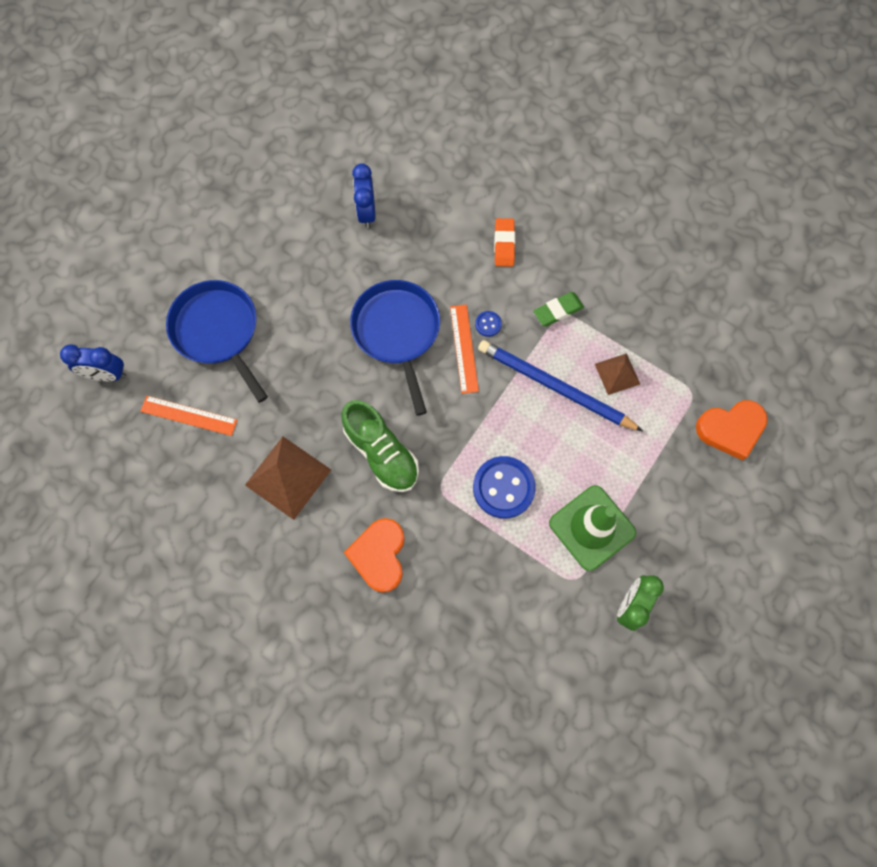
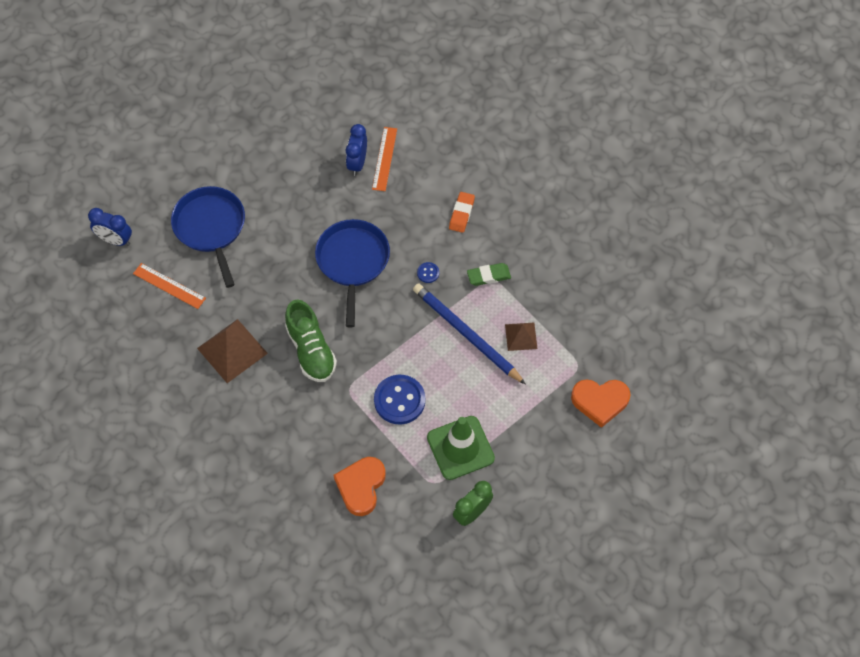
camera: 15 degrees right, 10 degrees down
orange heart [344,518,405,593] -> orange heart moved to [334,457,386,516]
orange ruler [450,305,479,394] -> orange ruler moved to [372,127,397,191]

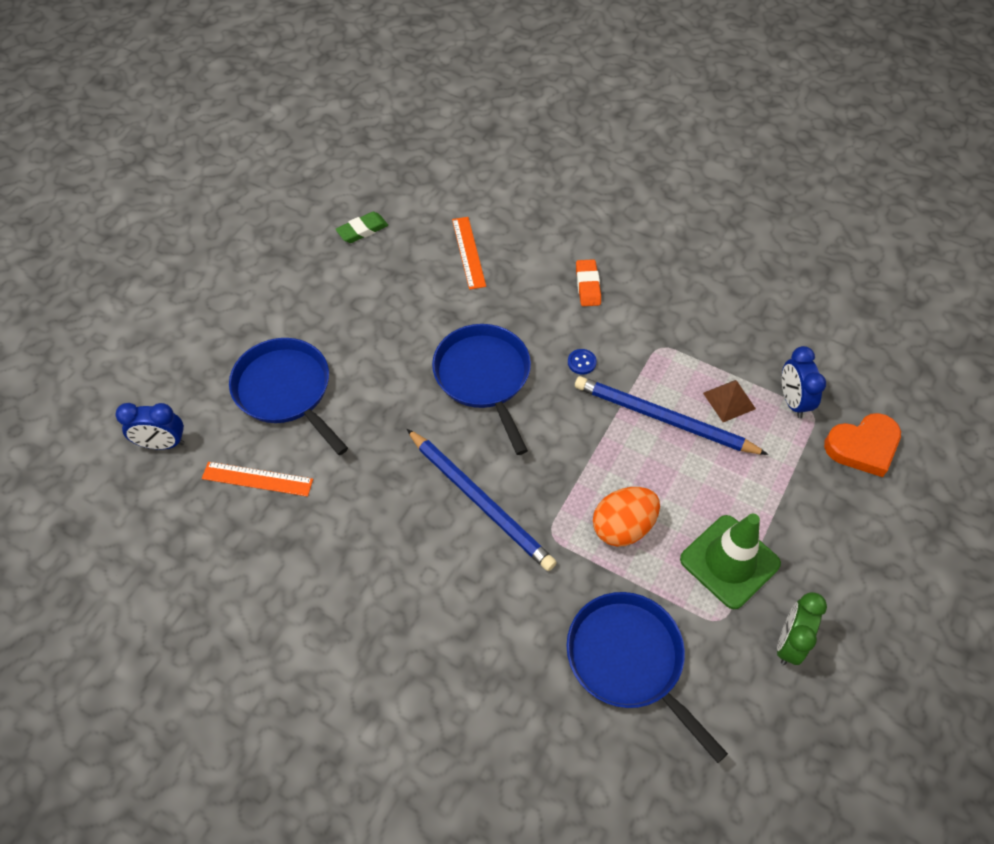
camera: 20 degrees left, 5 degrees down
brown pyramid [197,319,268,383] -> none
green shoe [285,299,337,382] -> blue pencil [407,429,557,571]
orange heart [334,457,386,516] -> blue pan [566,592,728,763]
blue clock [346,124,367,176] -> blue clock moved to [782,346,826,418]
blue button [374,375,425,424] -> orange egg [593,487,660,547]
green eraser [467,263,511,286] -> green eraser moved to [336,212,388,243]

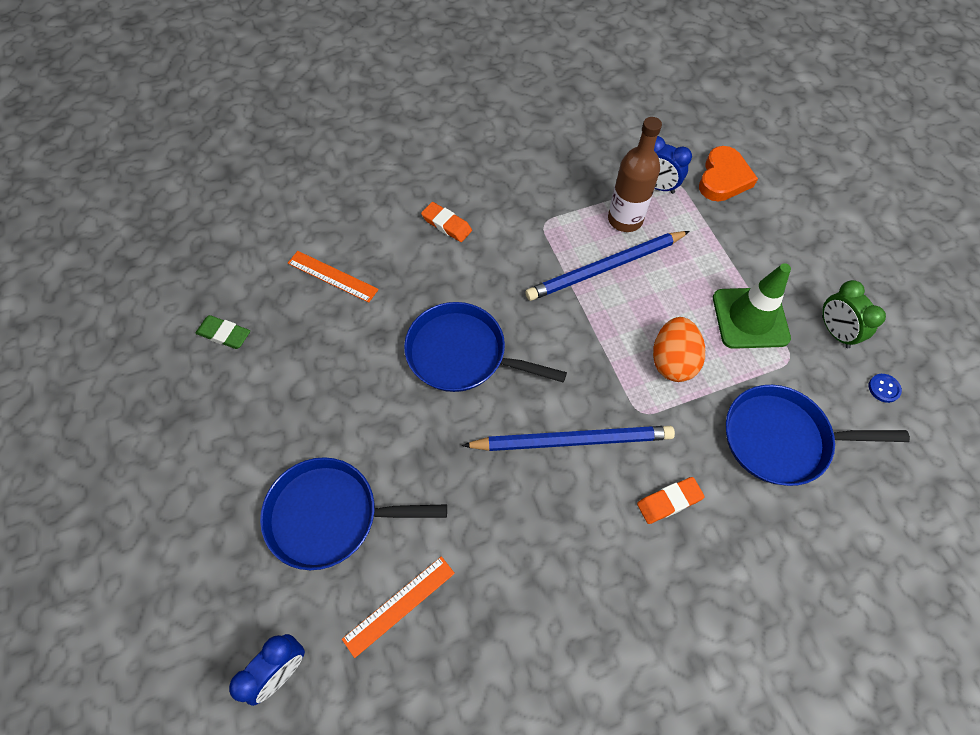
camera: 50 degrees left, 5 degrees up
green eraser [336,212,388,243] -> green eraser turned 75 degrees counterclockwise [196,315,250,349]
blue button [568,349,597,375] -> blue button moved to [869,374,902,403]
brown pyramid [703,380,756,422] -> brown bottle [608,117,662,232]
none -> orange eraser [637,477,705,524]

